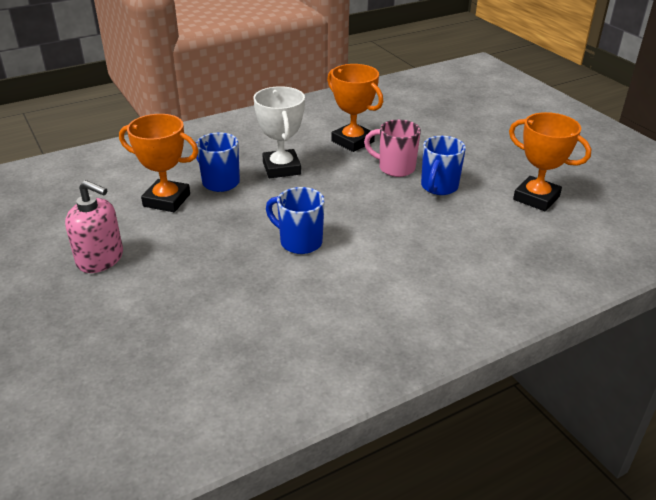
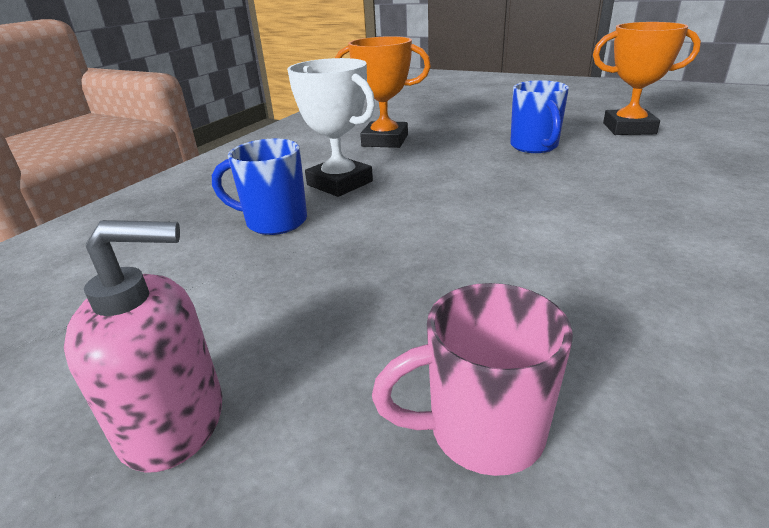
camera: 30 degrees left, 5 degrees down
orange trophy [119,114,198,212] -> none
blue mug [266,187,325,254] -> none
pink mug [364,120,421,177] -> pink mug moved to [372,283,573,476]

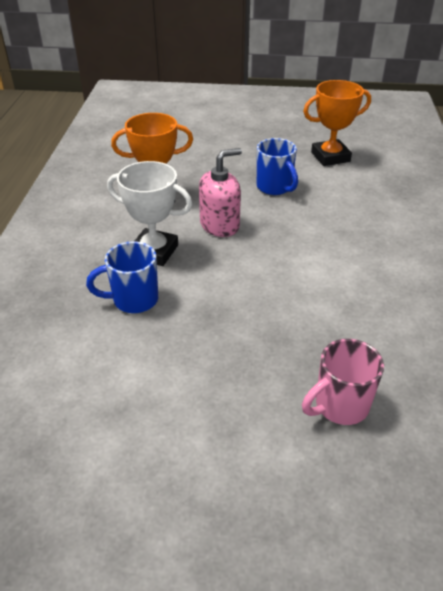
camera: 25 degrees left, 10 degrees up
pink soap dispenser [64,220,222,473] -> pink soap dispenser moved to [199,148,242,237]

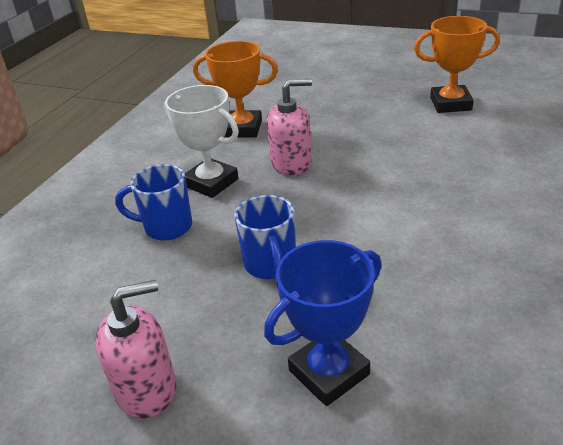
camera: 20 degrees right, 5 degrees down
blue mug [257,138,298,195] -> blue mug moved to [234,195,296,279]
pink mug [302,339,384,425] -> blue trophy [264,240,382,406]
none -> pink soap dispenser [95,280,176,419]

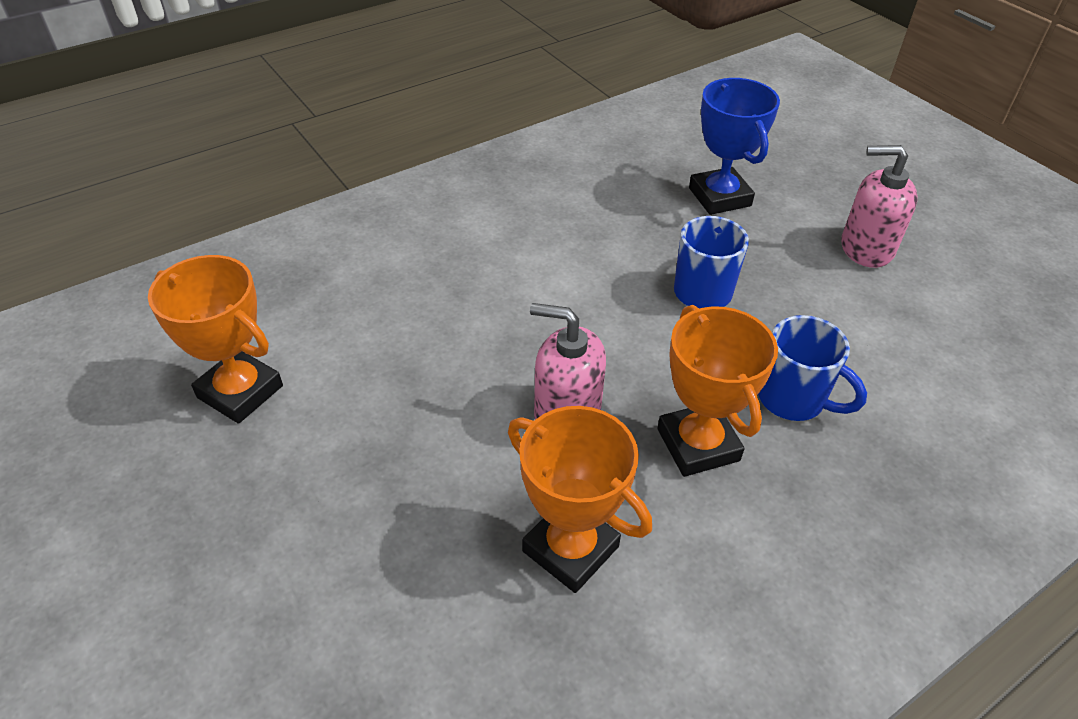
camera: 150 degrees left, 10 degrees up
white trophy [164,85,239,198] -> orange trophy [657,305,778,477]
blue trophy [264,240,382,406] -> blue trophy turned 75 degrees clockwise [689,78,780,215]

